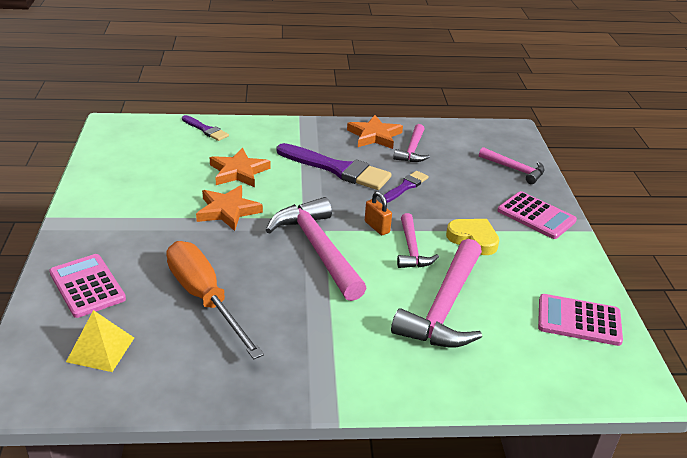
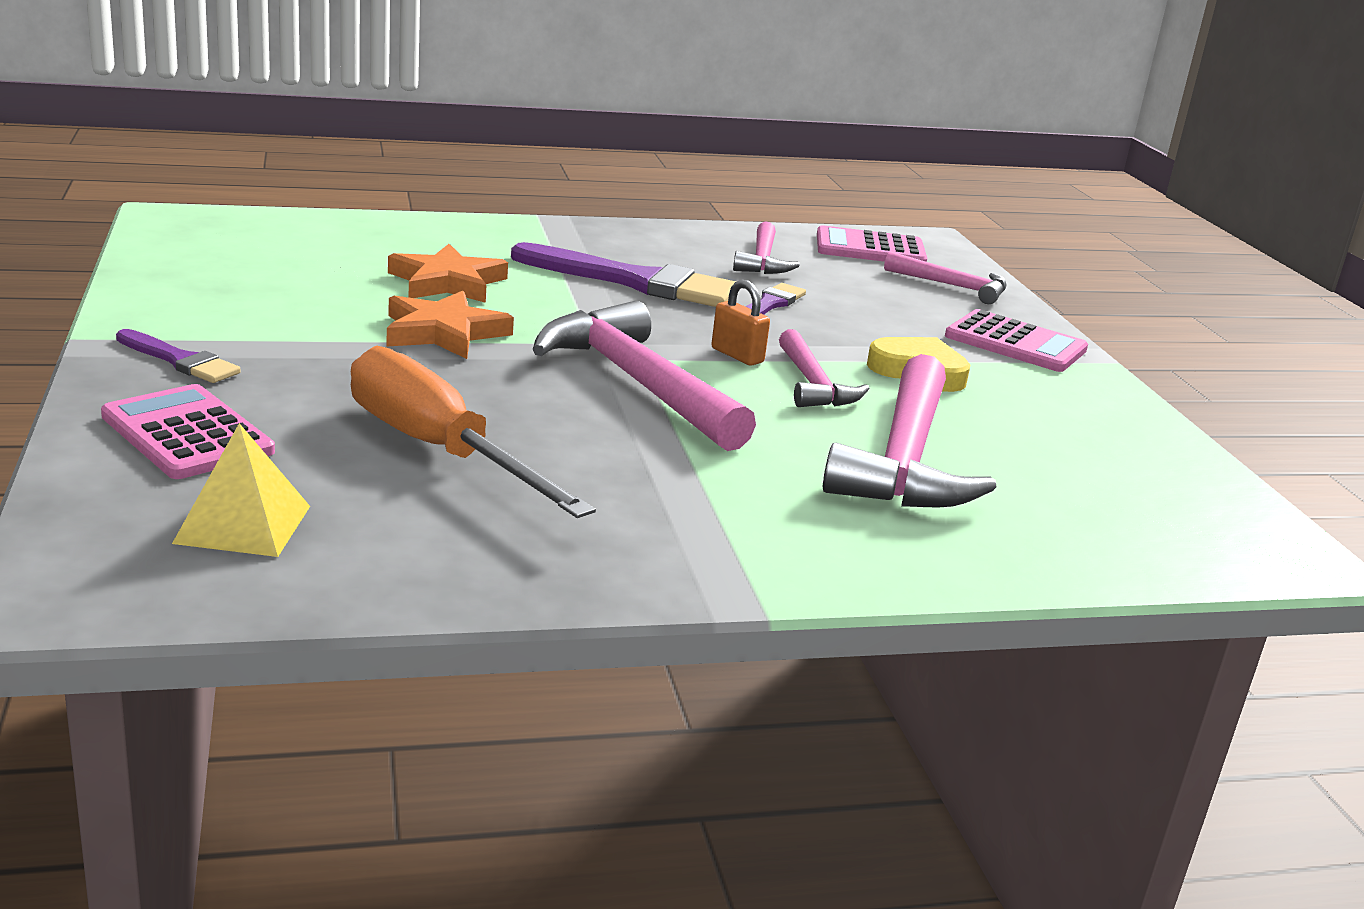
camera: 10 degrees left, 10 degrees down
purple brush [182,115,229,141] -> purple brush moved to [116,329,241,383]
orange star [347,115,403,149] -> none
pink calculator [538,294,623,346] -> pink calculator moved to [817,225,927,262]

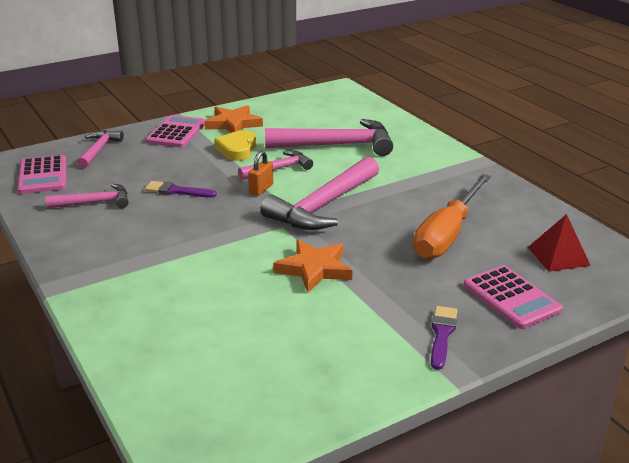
camera: 105 degrees left, 5 degrees up
pink calculator [101,384,275,479] -> pink calculator turned 60 degrees counterclockwise [464,265,563,329]
yellow pyramid [172,423,310,557] -> red pyramid [528,214,591,272]
orange star [388,244,508,303] -> orange star moved to [204,105,263,133]
purple brush [511,242,736,307] -> none

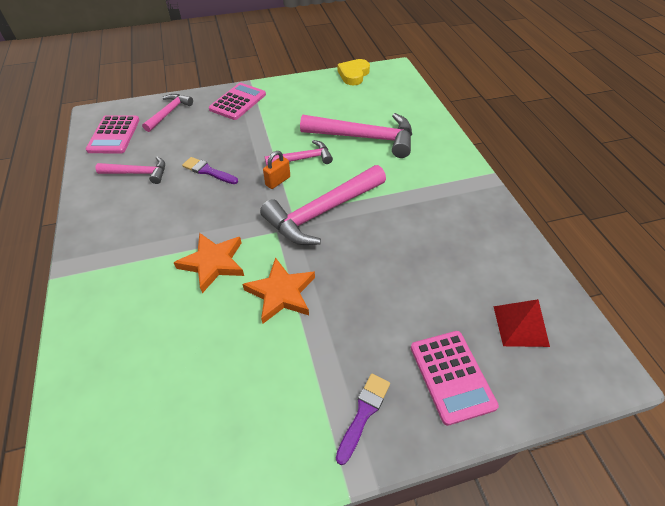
camera: 15 degrees right, 20 degrees up
orange star [204,105,263,133] -> orange star moved to [173,233,244,293]
yellow heart [214,130,256,161] -> yellow heart moved to [338,59,370,85]
orange screwdriver [413,174,491,259] -> none

